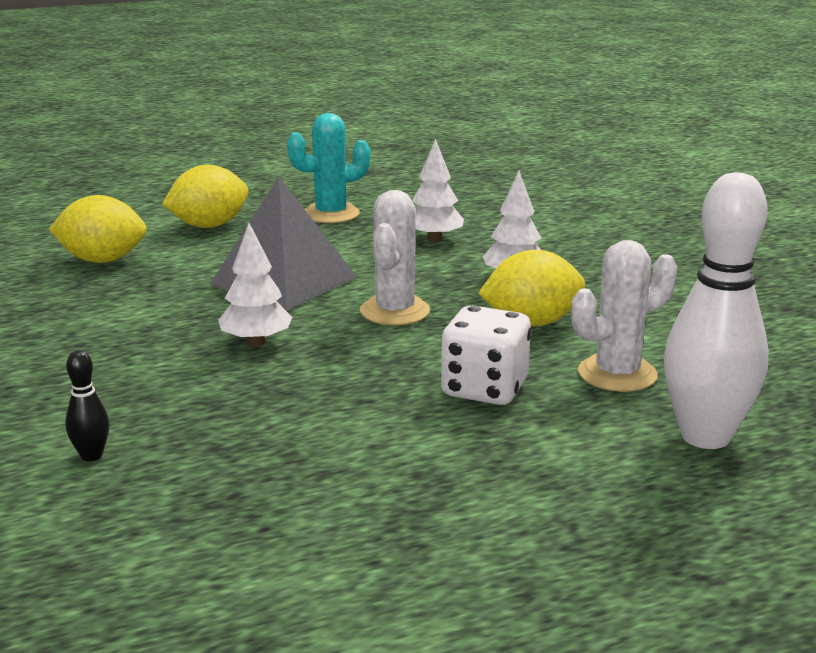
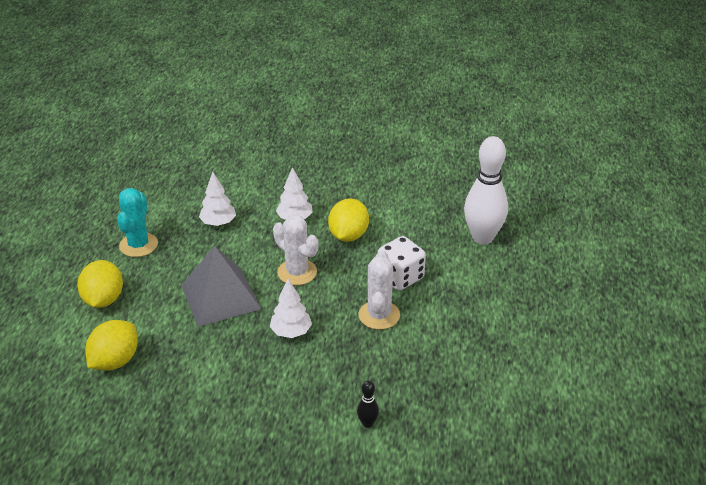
camera: 60 degrees left, 15 degrees up
white cactus [571,240,677,392] -> white cactus moved to [359,250,400,330]

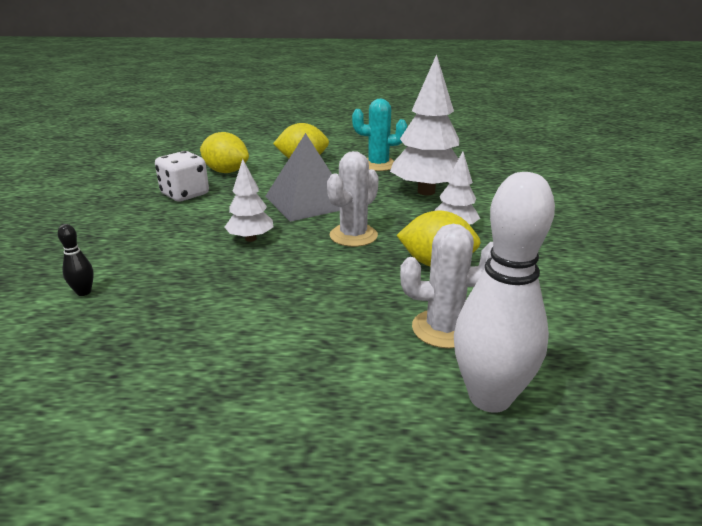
camera: 85 degrees right, 10 degrees down
white tree [199,172,236,226] -> white tree [390,54,459,195], size x1.86
white cactus [359,250,400,330] -> white cactus moved to [400,224,493,348]
white dice [377,236,426,290] -> white dice moved to [155,151,209,202]

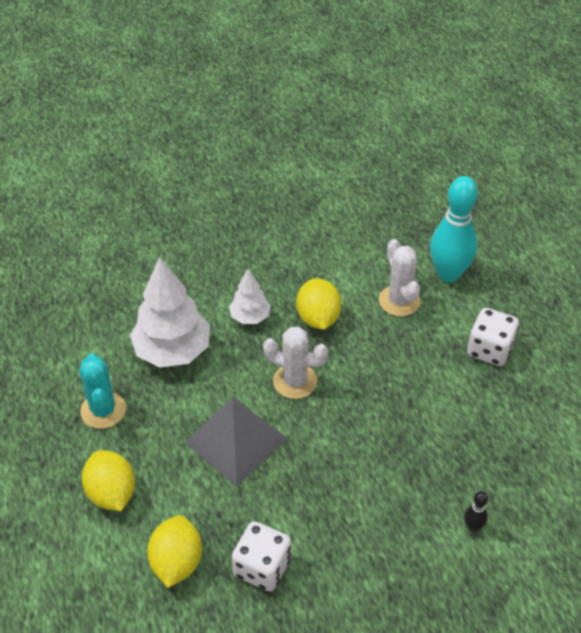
camera: 110 degrees left, 20 degrees up
white tree [224,159,273,242] -> none
white bowling pin [454,172,555,413] -> turquoise bowling pin [430,176,478,282]
none -> white dice [467,308,519,366]

